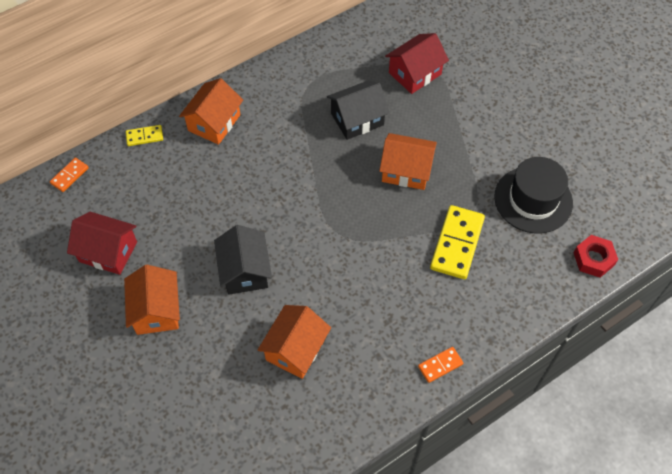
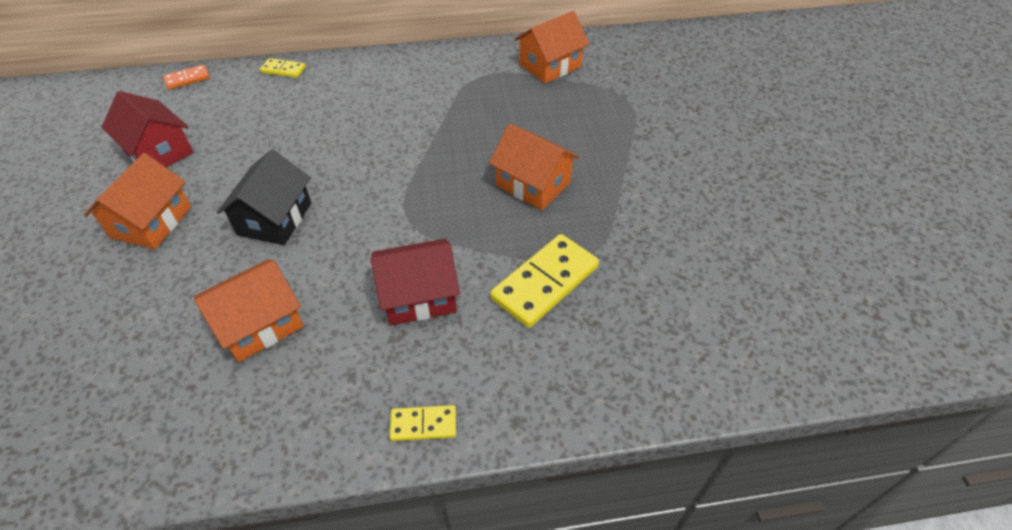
camera: 25 degrees right, 10 degrees down
orange house [179,78,243,145] -> orange house moved to [514,11,589,84]
black house [327,80,390,140] -> none
red house [385,33,449,94] -> red house moved to [371,239,460,325]
orange domino [418,347,463,383] -> yellow domino [390,405,456,441]
black hat [494,157,573,234] -> none
red nut [574,235,618,277] -> none

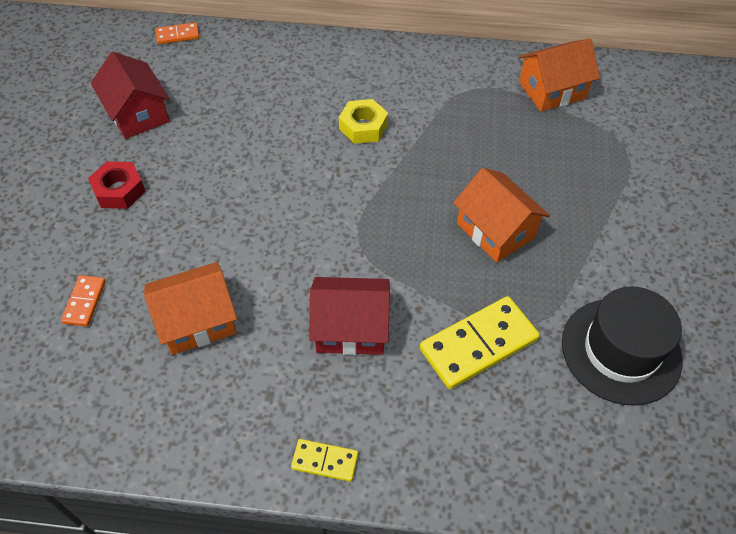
camera: 15 degrees right, 5 degrees up
orange house [84,153,191,249] -> red nut [88,161,145,209]
black house [217,149,311,245] -> none
yellow domino [260,58,306,78] -> none
none -> orange domino [61,275,106,326]
none -> yellow nut [339,99,388,144]
none -> black hat [562,286,683,406]

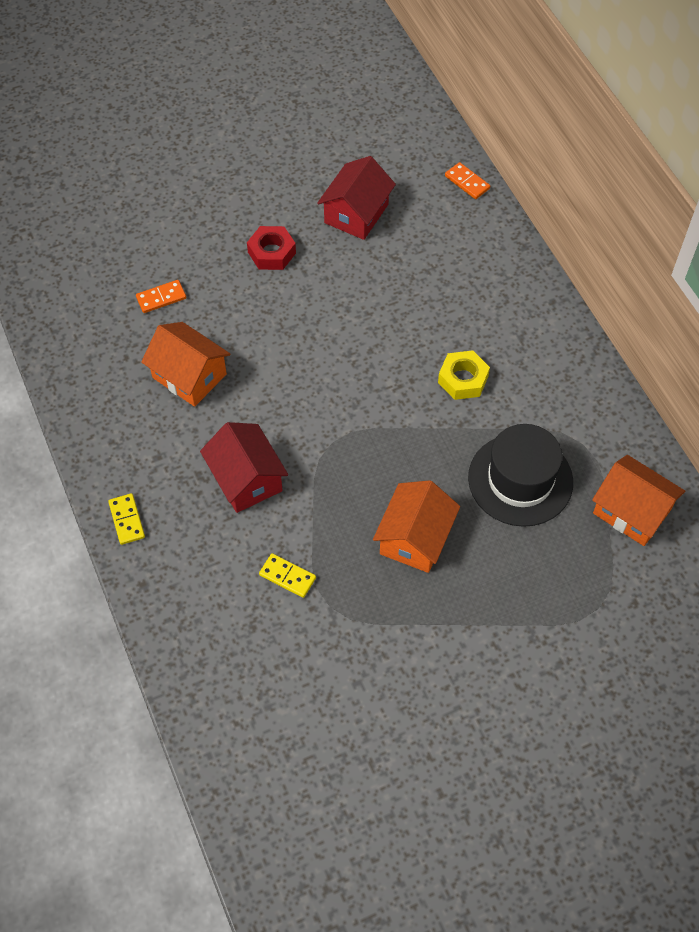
camera: 60 degrees right, 5 degrees up
yellow domino [420,296,540,389] -> yellow domino [259,553,316,598], size x0.51
black hat [562,286,683,406] -> black hat moved to [468,424,573,527]

